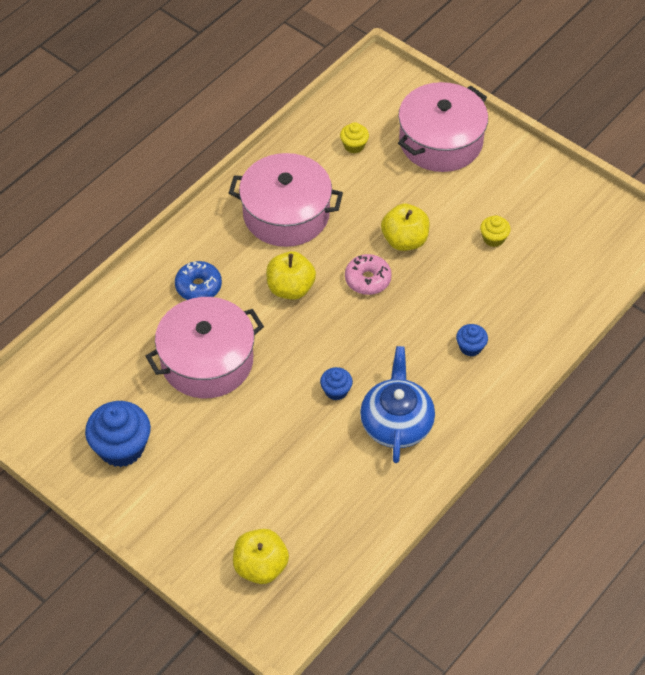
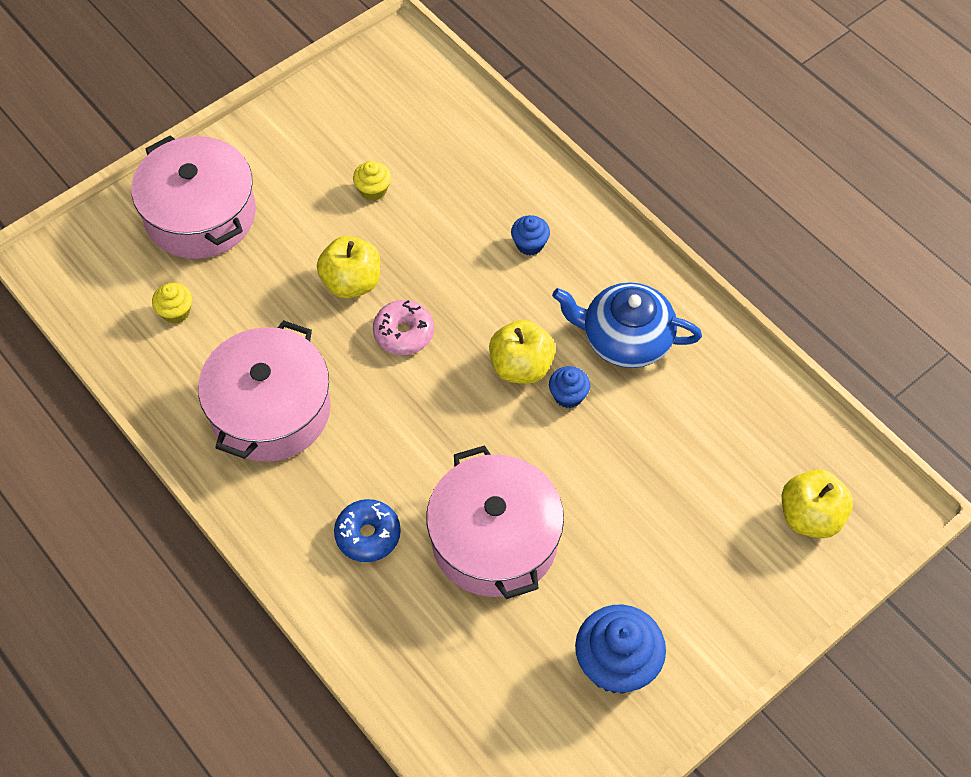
camera: 80 degrees left, 5 degrees up
yellow apple [266,251,316,300] -> yellow apple moved to [489,320,555,384]

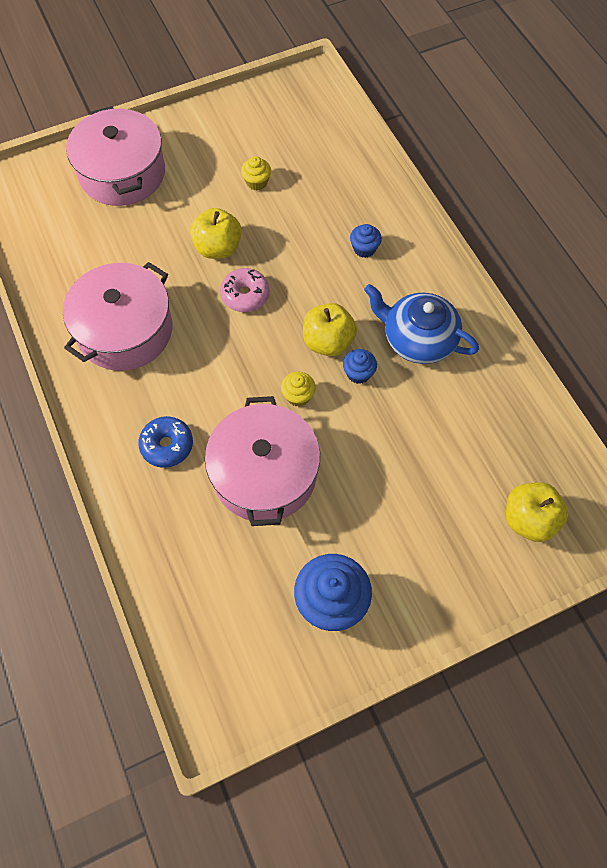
camera: 15 degrees right, 5 degrees up
yellow cupcake [152,283,192,324] -> yellow cupcake moved to [281,372,316,406]

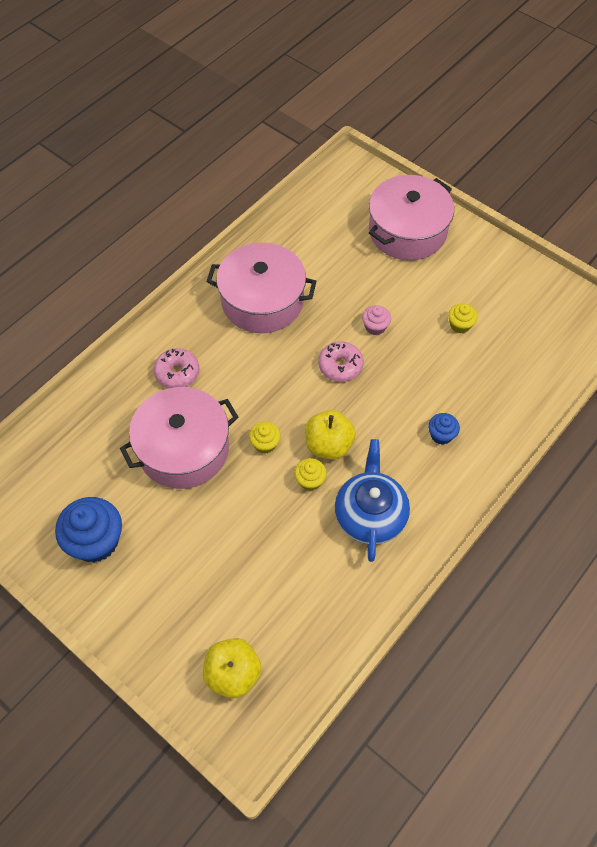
camera: 65 degrees right, 5 degrees down
blue donut [138,416,193,468] -> pink donut [154,348,199,388]
yellow apple [190,208,242,259] -> pink cupcake [362,305,391,335]
blue cupcake [343,349,377,384] -> yellow cupcake [294,458,327,491]

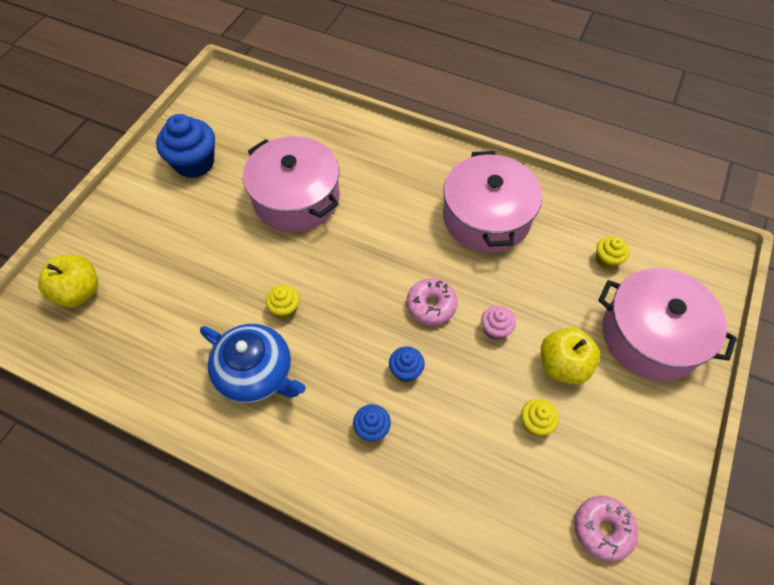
camera: 75 degrees right, 0 degrees up
pink donut [154,348,199,388] -> pink donut moved to [574,496,638,562]
yellow cupcake [249,422,281,453] -> yellow cupcake moved to [596,237,629,269]
yellow apple [305,410,356,460] -> yellow apple moved to [541,327,600,384]
blue teapot [335,439,410,562] -> blue teapot turned 45 degrees clockwise [200,324,306,403]
none -> blue cupcake [389,346,425,382]

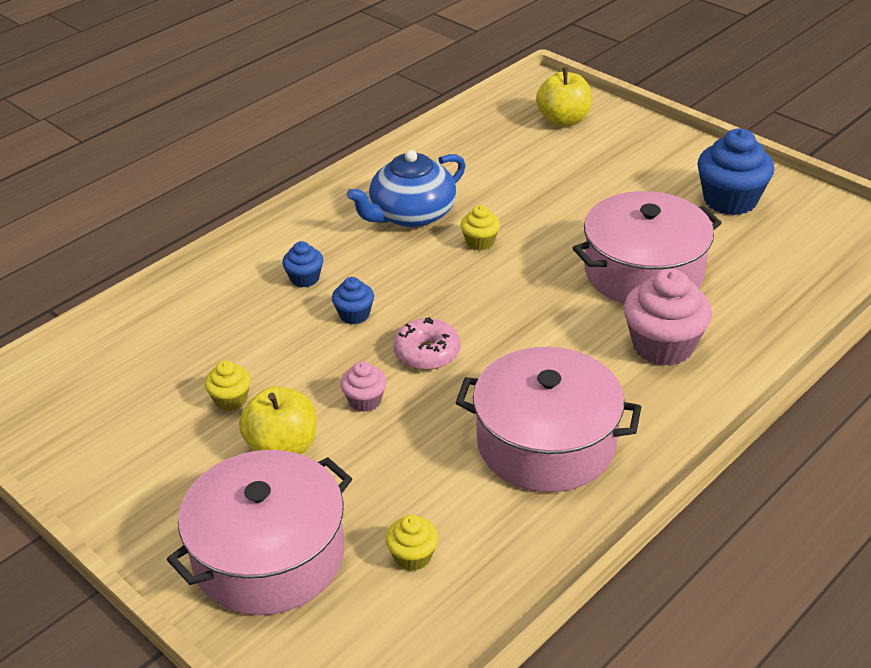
camera: 110 degrees right, 20 degrees down
pink donut [574,496,638,562] -> none
none -> pink cupcake [624,268,712,366]

